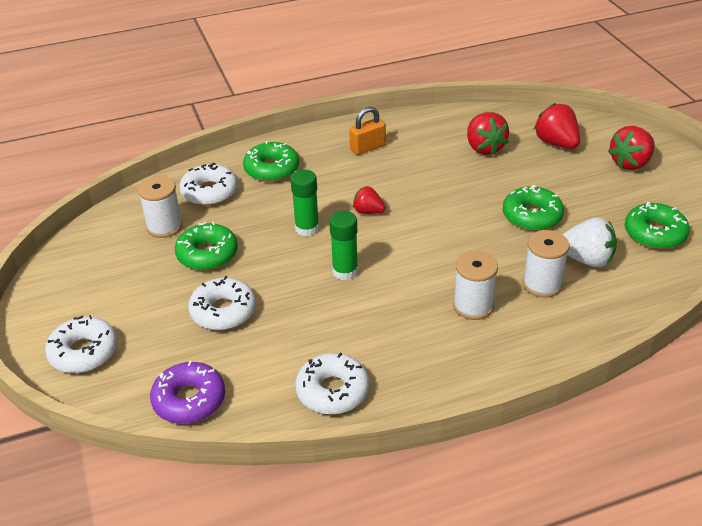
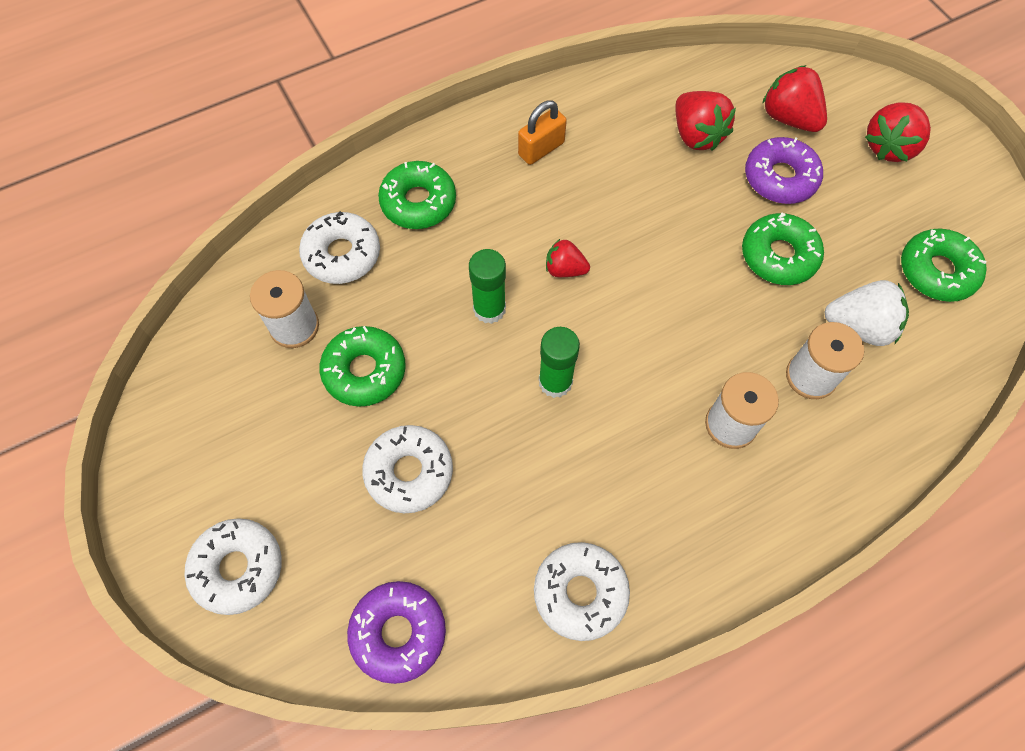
camera: 10 degrees left, 25 degrees up
none -> purple donut [745,137,823,204]

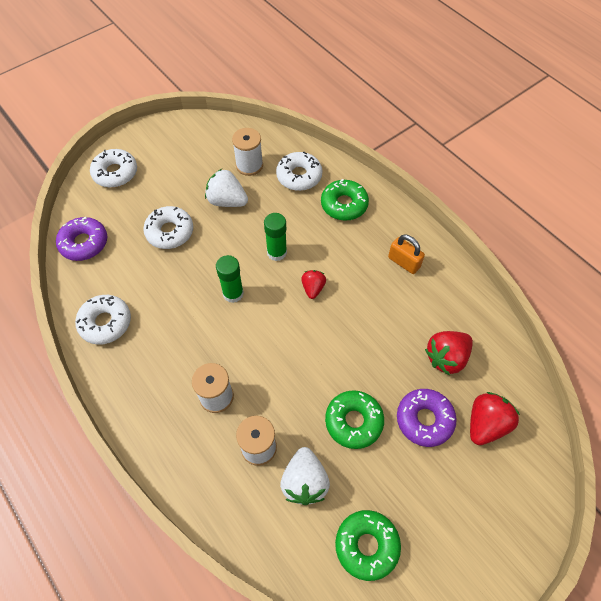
camera: 80 degrees right, 5 degrees down
green donut [320,326,406,407] -> white strawberry [205,169,248,207]
red strawberry [865,102,931,162] -> none

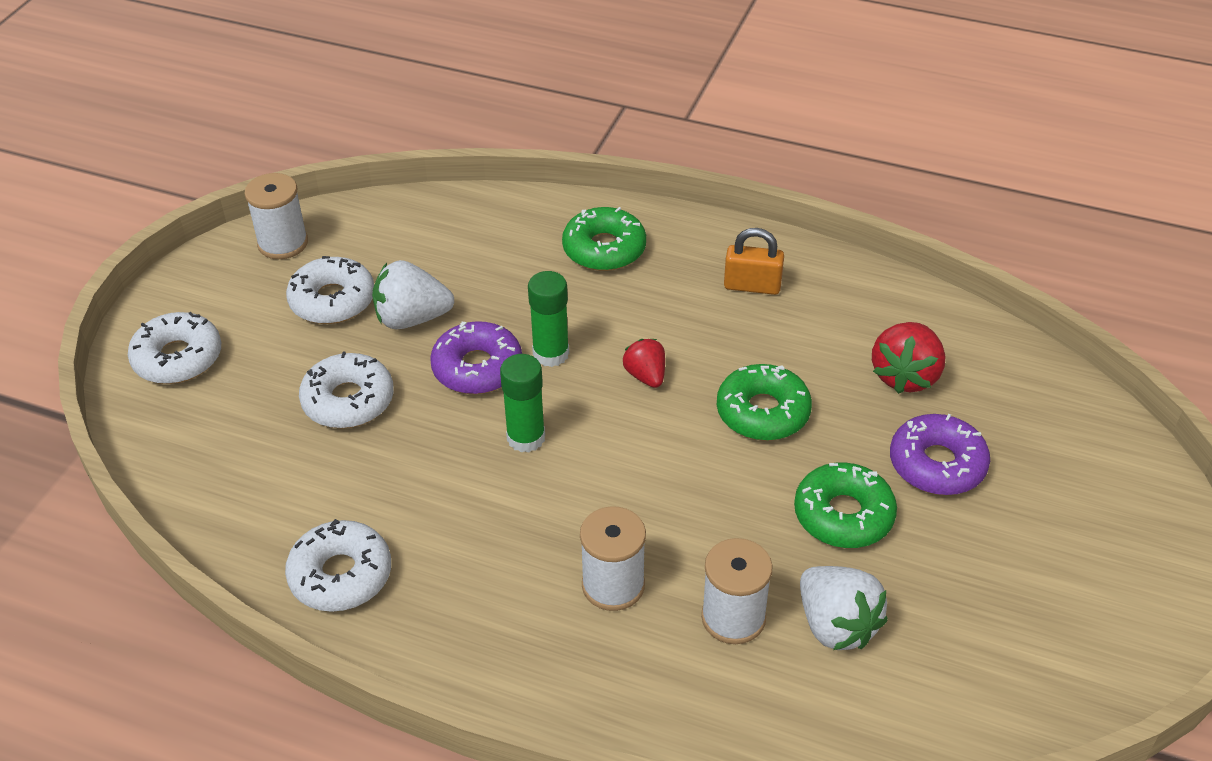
camera: 30 degrees left, 15 degrees down
purple donut [56,217,107,261] -> purple donut moved to [430,321,522,394]
white spool [232,128,263,176] -> white spool moved to [245,173,308,259]
white donut [276,152,323,191] -> white donut moved to [286,256,374,324]
green donut [335,510,401,581] -> green donut moved to [717,364,812,441]
red strawberry [470,392,520,445] -> none

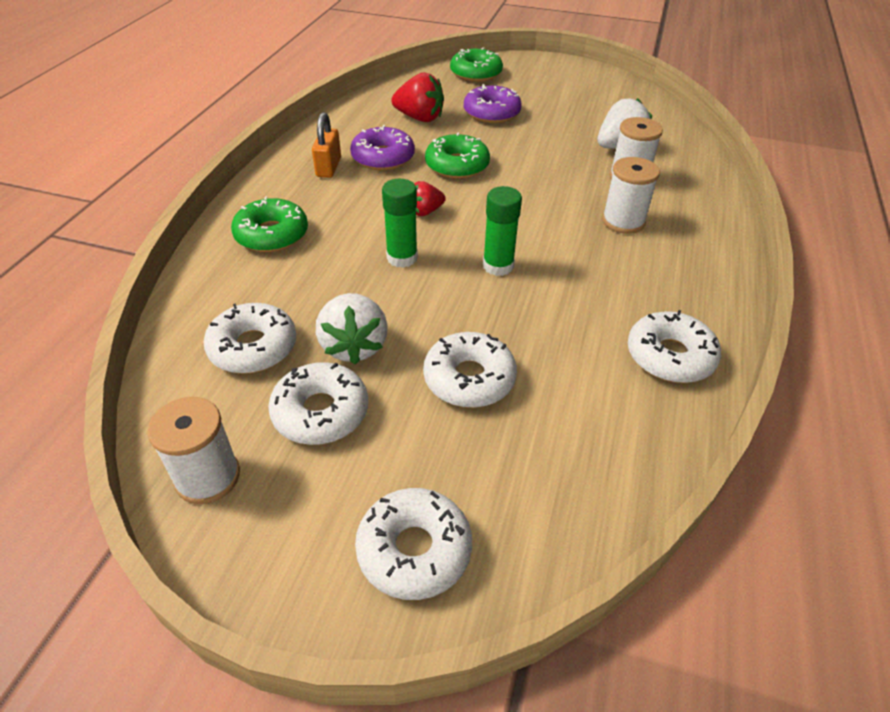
camera: 95 degrees left, 0 degrees up
purple donut [430,321,522,394] -> purple donut moved to [350,125,415,170]
green donut [794,463,897,548] -> green donut moved to [450,47,503,82]
none -> white donut [203,303,296,374]

